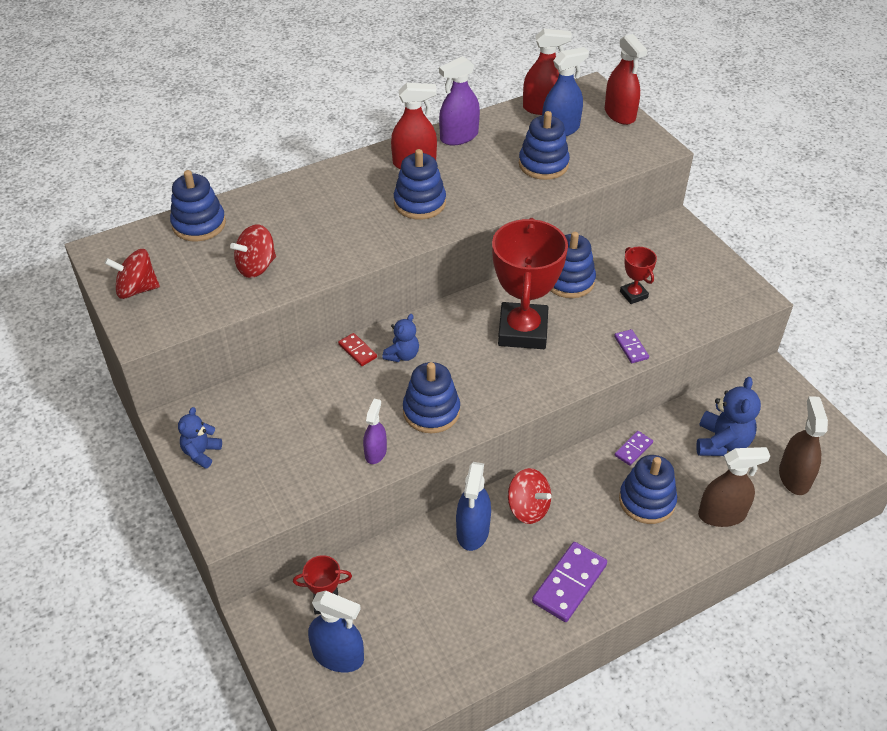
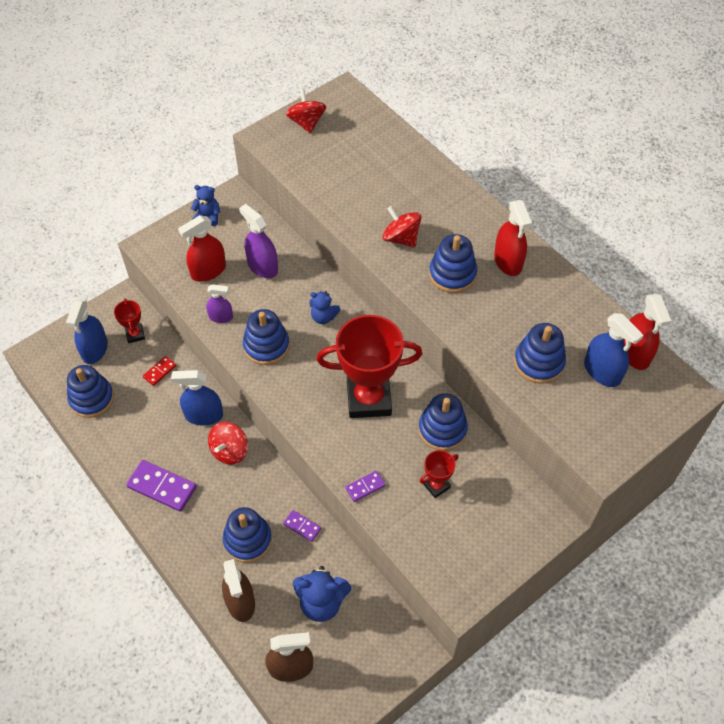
camera: 80 degrees right, 10 degrees up
blue stacking toy [170,170,226,241] -> blue stacking toy moved to [67,365,114,418]
red spinning top [230,224,276,278] -> red spinning top moved to [383,206,421,247]
red domino [338,333,377,366] -> red domino moved to [143,356,177,386]
purple spray bottle [439,56,480,145] -> purple spray bottle moved to [239,204,278,278]
red spray bottle [605,34,647,125] -> red spray bottle moved to [178,215,226,282]

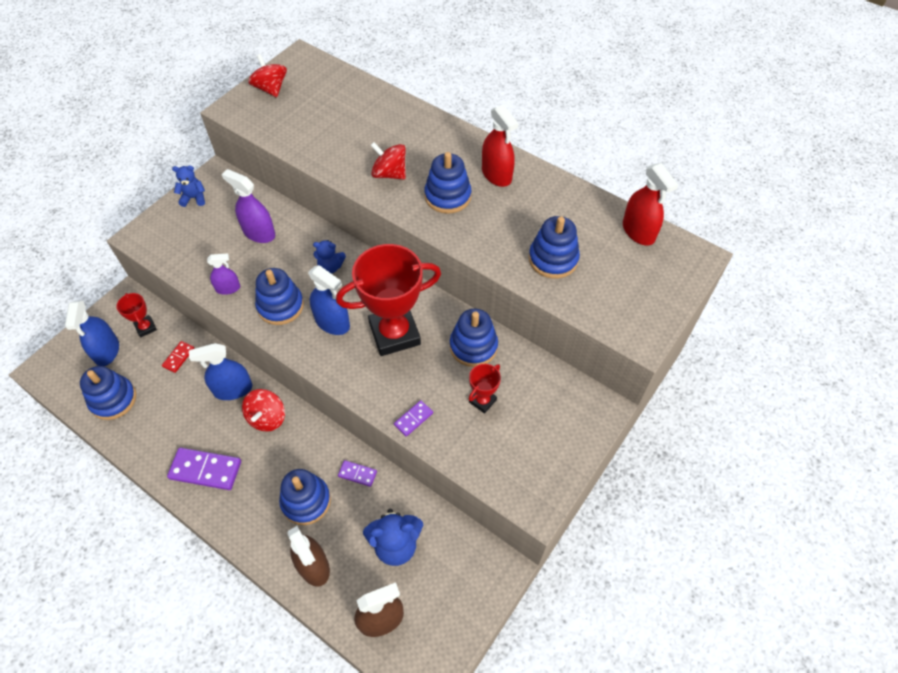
camera: 15 degrees left, 0 degrees up
red spray bottle [178,215,226,282] -> none
blue spray bottle [584,313,644,387] -> blue spray bottle moved to [308,265,350,335]

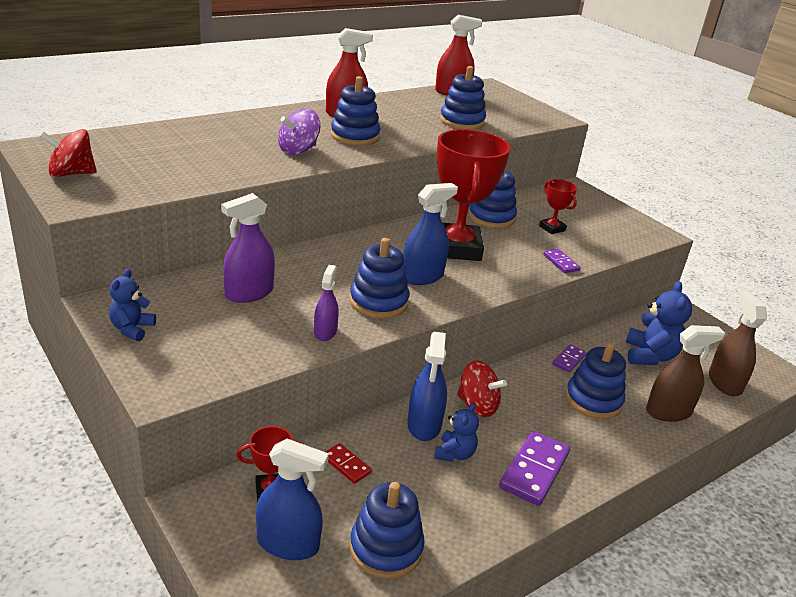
camera: 75 degrees left, 25 degrees down
blue teddy bear [313,240,346,274] -> blue teddy bear moved to [434,403,479,462]
red spinning top [370,142,406,180] -> purple spinning top [278,109,320,155]

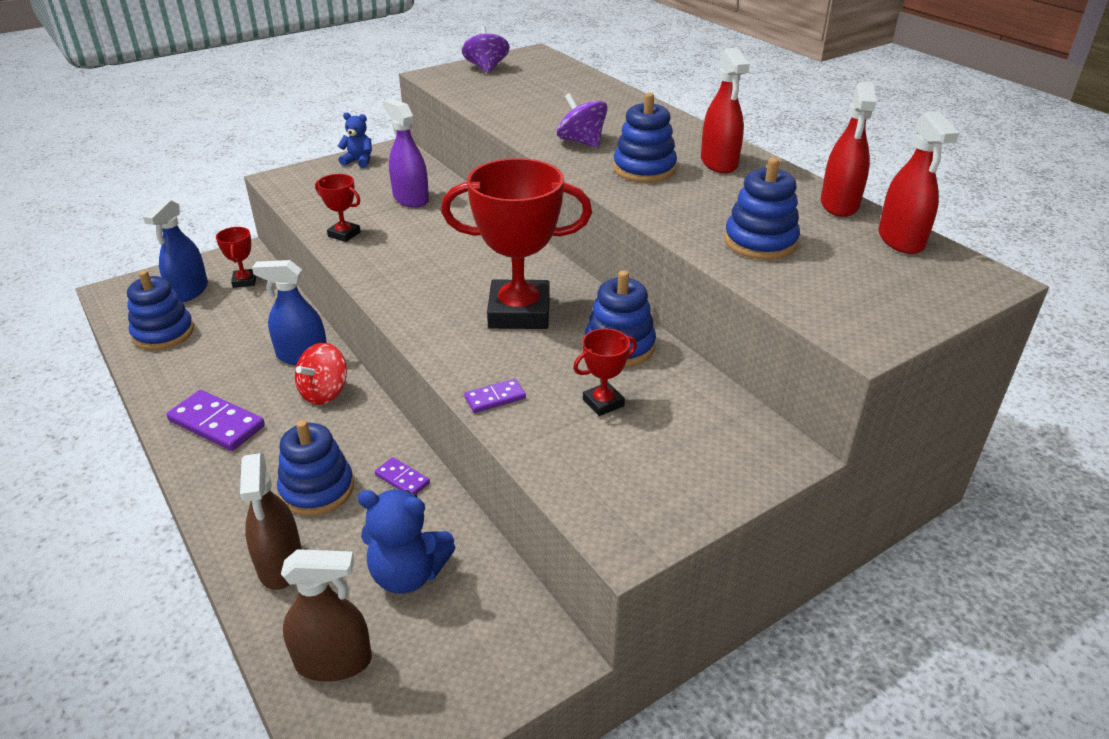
camera: 95 degrees right, 5 degrees up
red spinning top [40,129,97,177] -> purple spinning top [461,26,510,74]
purple spray bottle [314,265,338,341] -> red trophy [315,174,361,242]
red domino [325,443,372,484] -> none
blue stacking toy [350,238,409,318] -> none
blue spray bottle [403,183,458,285] -> none
blue teddy bear [434,403,479,462] -> none
none -> red spray bottle [821,82,876,217]

